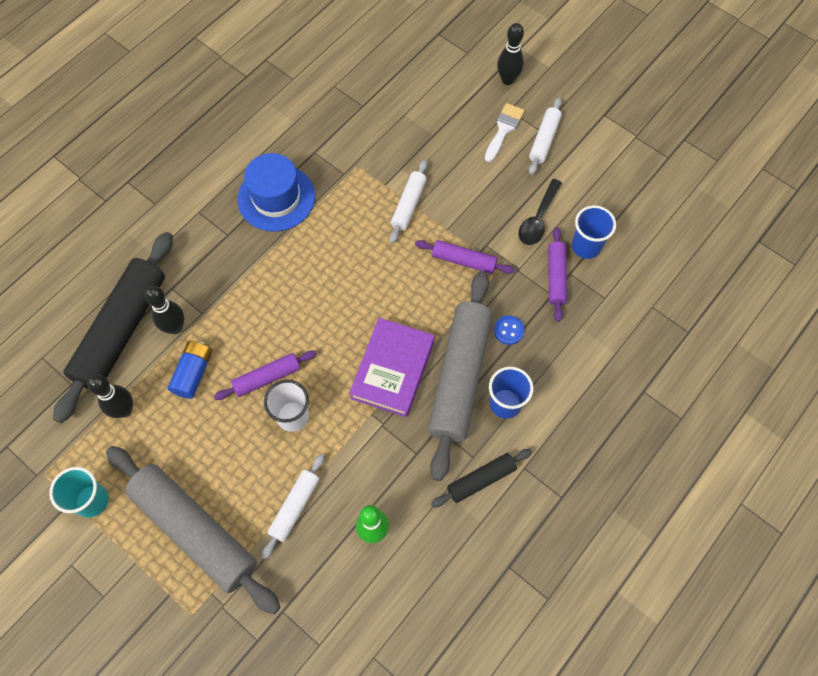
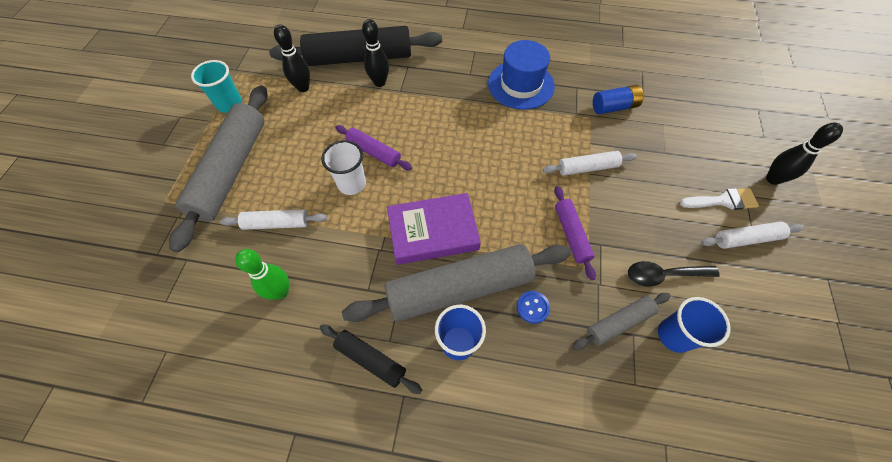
camera: 60 degrees right, 5 degrees down
blue battery [168,341,212,399] -> blue battery moved to [593,85,644,114]
purple rolling pin [548,227,567,322] -> grey rolling pin [573,293,670,350]

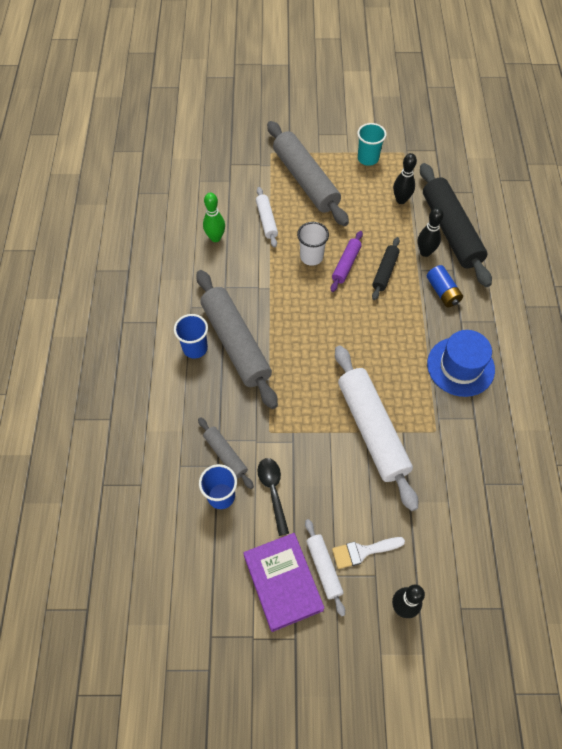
camera: 80 degrees right, 0 degrees up
grey rolling pin [169,85,267,252] -> grey rolling pin turned 60 degrees clockwise [267,121,349,226]
black rolling pin [320,324,422,394] -> black rolling pin moved to [372,237,400,300]
purple book [387,193,481,265] -> purple book moved to [243,533,325,632]
blue button [517,291,550,324] -> none
white rolling pin [543,151,637,176] -> white rolling pin [335,346,418,511], size x2.04
purple rolling pin [554,186,596,280] -> none
blue battery [593,85,644,114] -> blue battery moved to [427,265,463,307]
white brush [680,188,759,210] -> white brush turned 90 degrees clockwise [332,537,405,569]

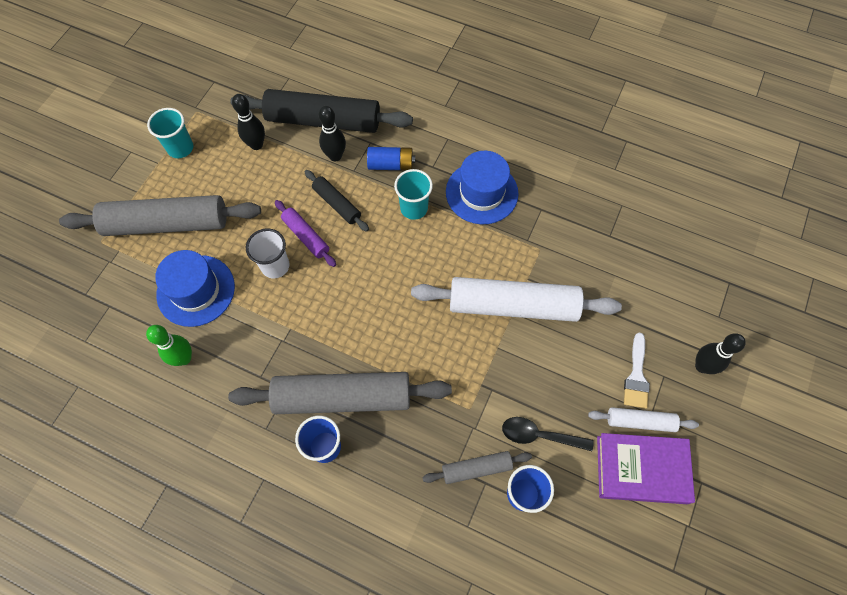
camera: 65 degrees left, 5 degrees up
white rolling pin [256,187,278,248] -> blue hat [155,250,235,327]
none -> turquoise cup [394,169,433,220]

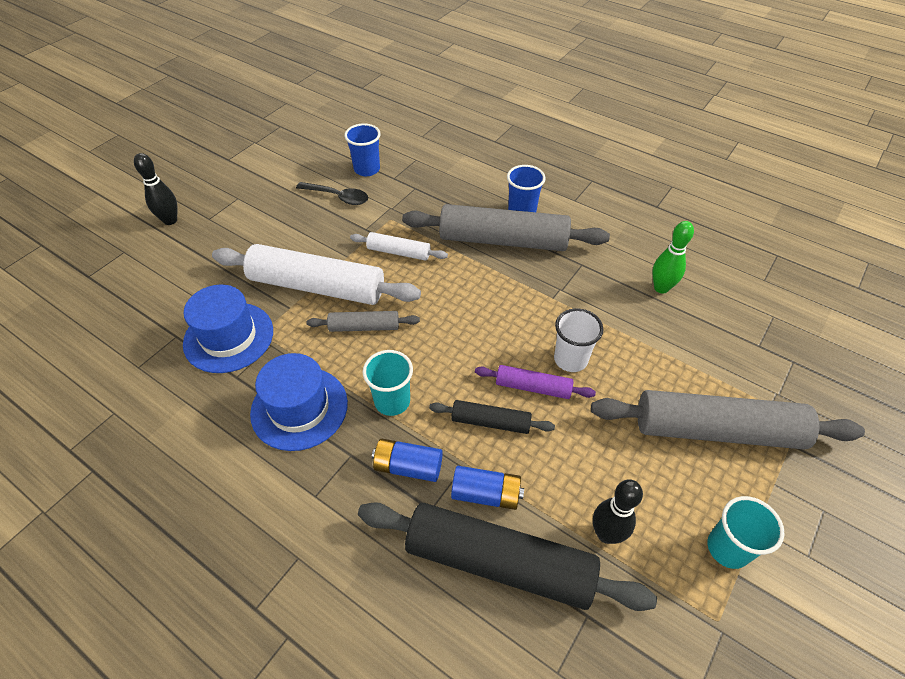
camera: 170 degrees left, 15 degrees down
blue hat [155,250,235,327] -> blue hat moved to [183,285,273,373]
purple rolling pin [275,200,336,267] -> purple rolling pin turned 45 degrees counterclockwise [475,365,596,399]
black rolling pin [305,170,369,232] -> black rolling pin turned 45 degrees counterclockwise [429,400,555,434]
black bowling pin [319,106,346,161] -> blue battery [451,466,524,510]
grey rolling pin [422,451,532,484] -> grey rolling pin moved to [306,311,420,332]
white rolling pin [588,407,699,432] -> white rolling pin moved to [350,232,448,261]
purple book [597,433,695,504] -> none
white brush [624,333,650,409] -> none

